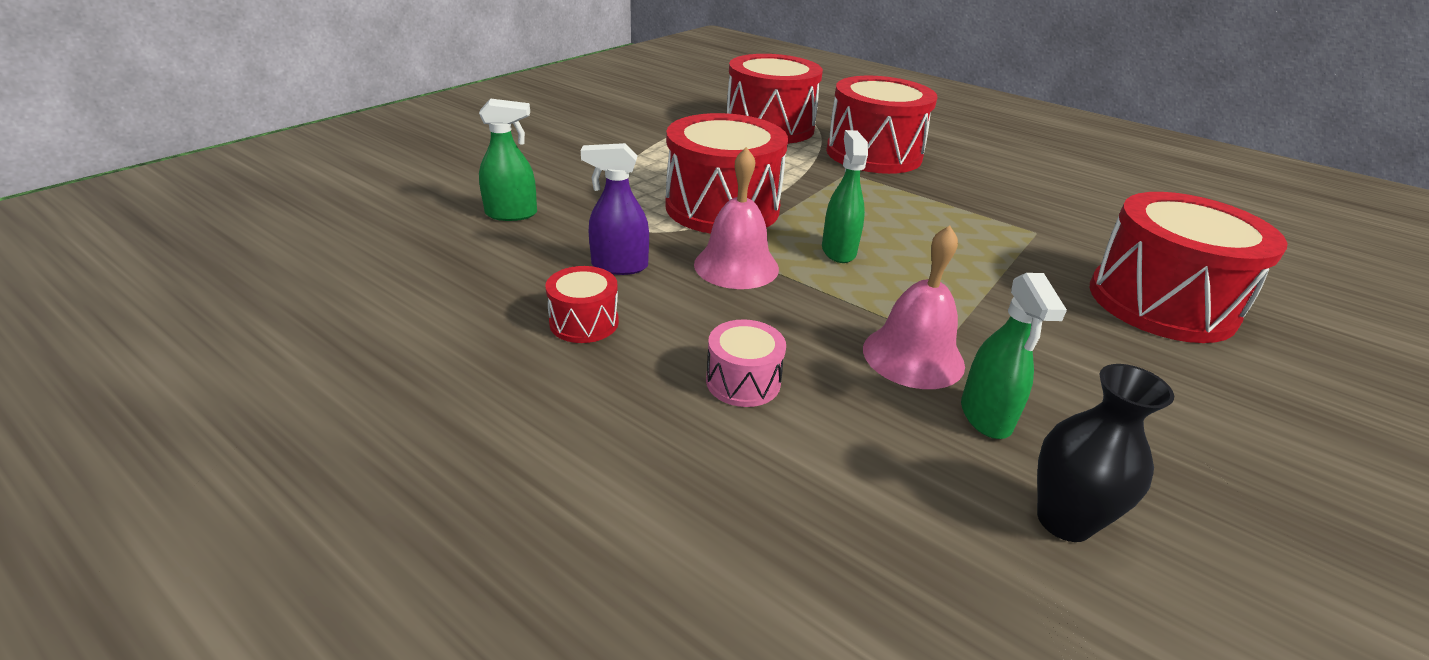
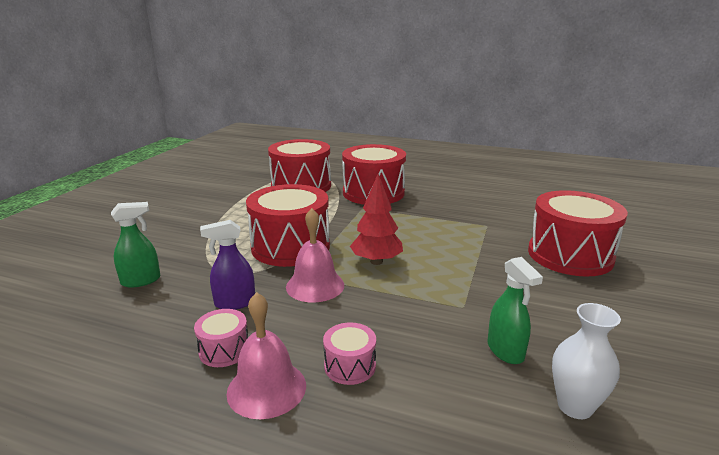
camera: 15 degrees left, 10 degrees down
red drum [545,266,619,343] -> pink drum [194,309,248,367]
green spray bottle [822,130,868,263] -> red tree [350,174,403,265]
pink bell [863,225,965,389] -> pink bell moved to [226,292,306,419]
black vase [1037,364,1174,542] -> white vase [552,303,621,419]

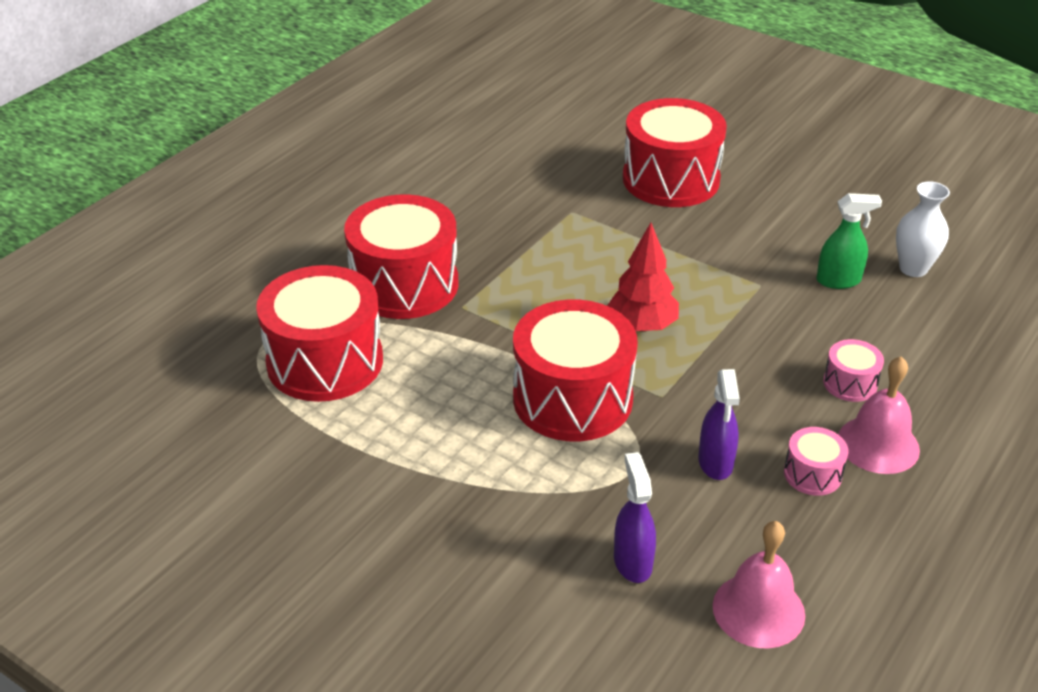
camera: 75 degrees left, 15 degrees up
green spray bottle [111,202,160,288] -> purple spray bottle [614,452,656,583]
pink bell [286,208,344,302] -> pink bell moved to [713,521,805,649]

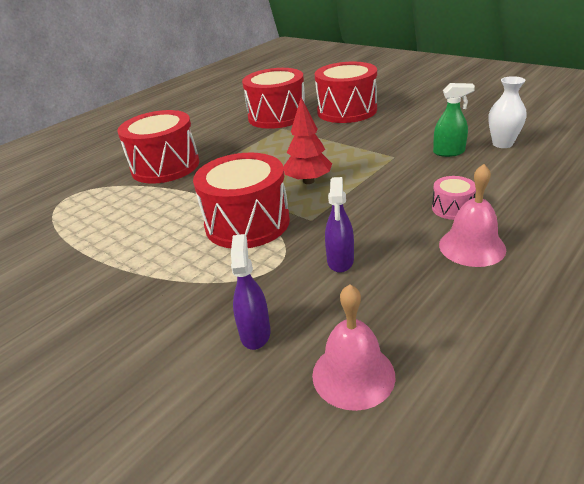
camera: 10 degrees right, 5 degrees down
red drum [256,265,383,402] -> red drum moved to [242,68,305,129]
pink drum [784,427,848,496] -> none

